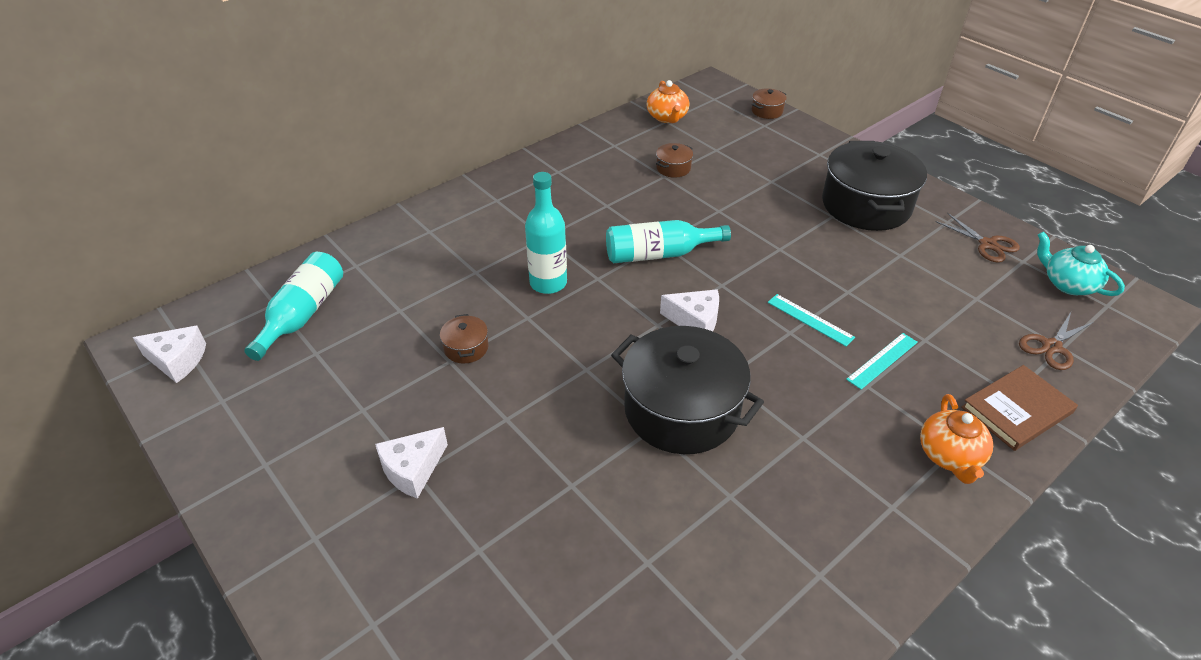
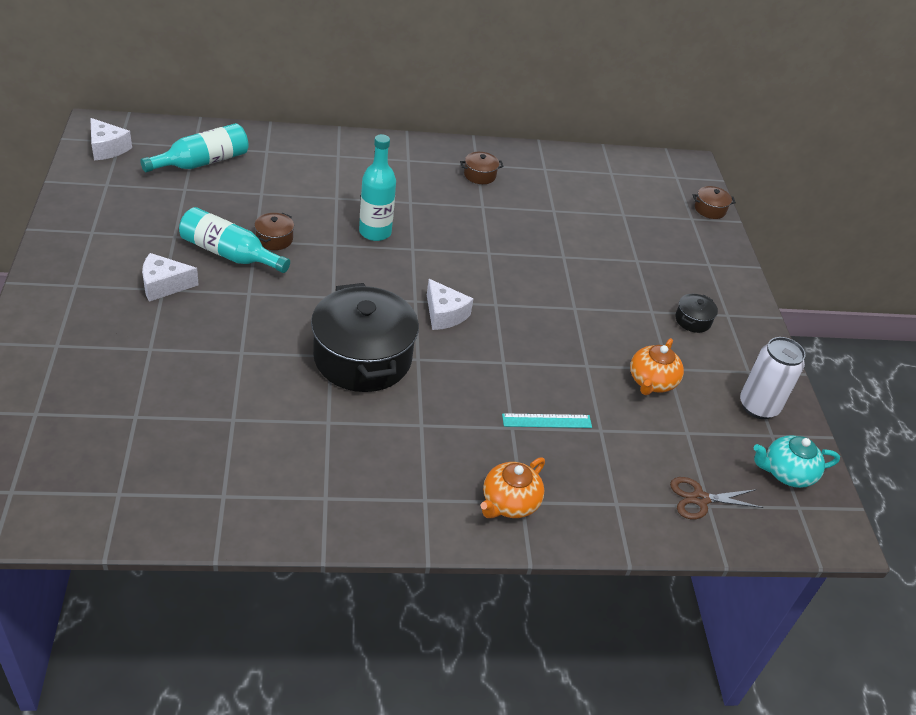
camera: 30 degrees right, 0 degrees up
turquoise bottle [606,220,731,263] -> turquoise bottle moved to [179,207,290,273]
orange teapot [647,80,690,123] -> orange teapot moved to [630,338,684,395]
brown pot [656,143,693,178] -> brown pot moved to [460,152,504,184]
turquoise ruler [768,294,855,346] -> none
black pot [822,141,927,231] -> black pot [675,294,718,333], size x0.41
brown scissors [935,213,1020,263] -> white can [740,337,806,419]
brown book [961,365,1078,451] -> none
turquoise teapot [1037,232,1125,296] -> turquoise teapot turned 90 degrees counterclockwise [754,435,840,488]

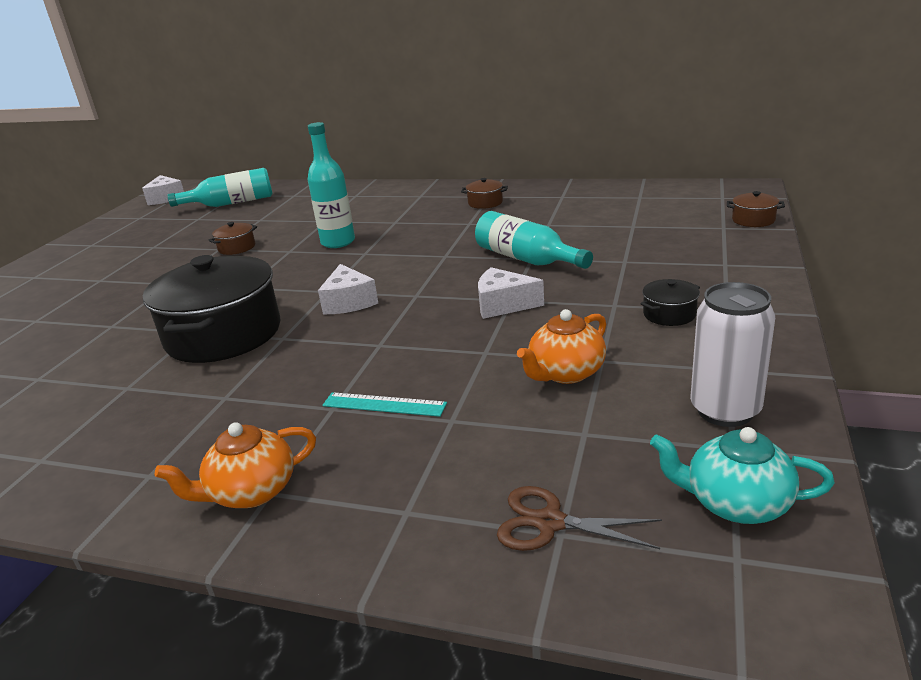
camera: 30 degrees right, 15 degrees down
white cheese [142,253,199,302] -> white cheese moved to [478,267,544,319]
turquoise bottle [179,207,290,273] -> turquoise bottle moved to [475,211,593,269]

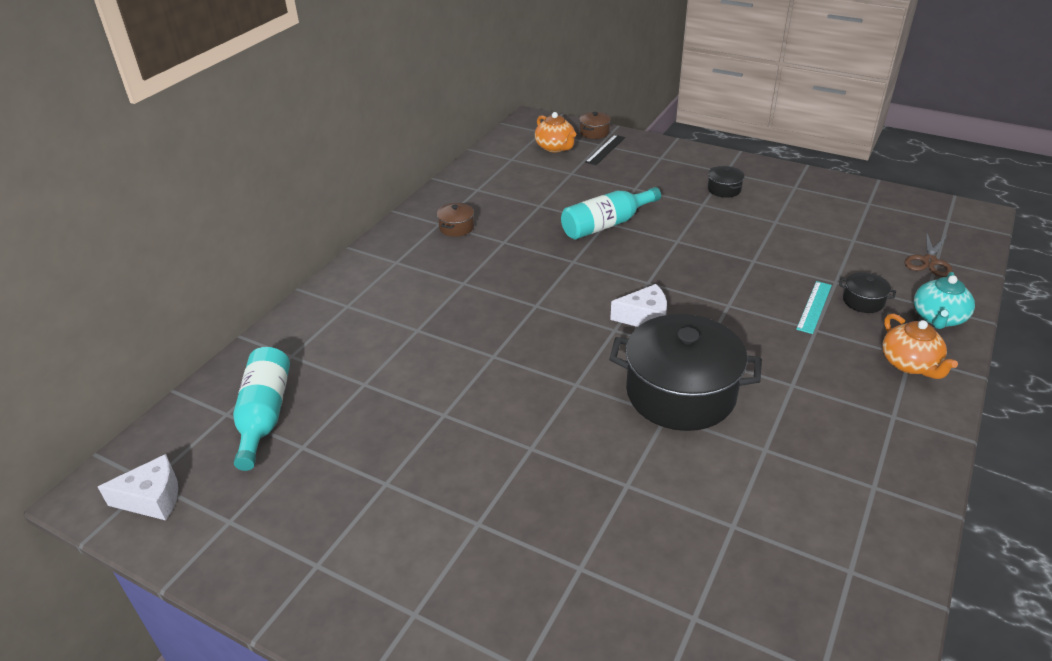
camera: 80 degrees left, 10 degrees up
brown pot [208,222,257,255] -> none
turquoise bottle [308,122,355,248] -> none
white cheese [478,267,544,319] -> none
orange teapot [517,309,606,384] -> orange teapot moved to [535,112,576,153]
turquoise teapot [650,427,835,524] -> turquoise teapot moved to [914,272,975,329]
white can [690,282,775,427] -> none
none -> black ruler [585,135,625,165]
none -> black pot [839,272,896,313]

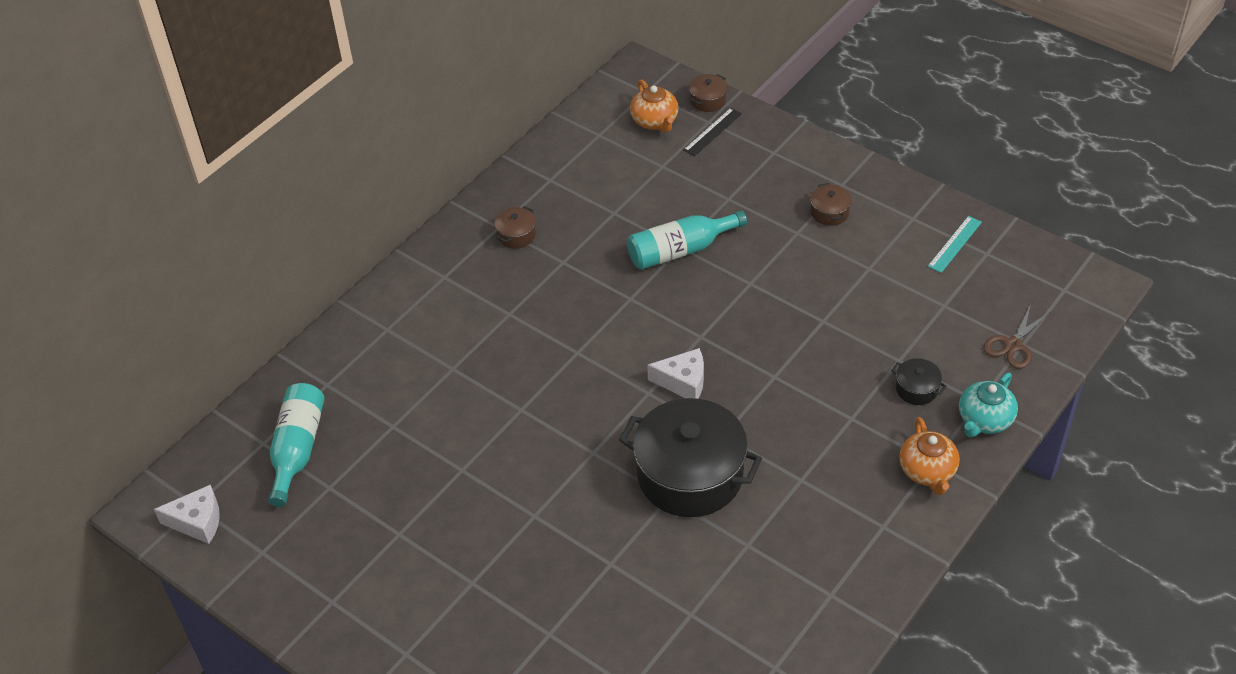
camera: 10 degrees right, 10 degrees up
black pot [708,166,744,198] -> brown pot [810,183,852,226]
turquoise ruler [796,281,832,334] -> turquoise ruler moved to [928,216,982,273]

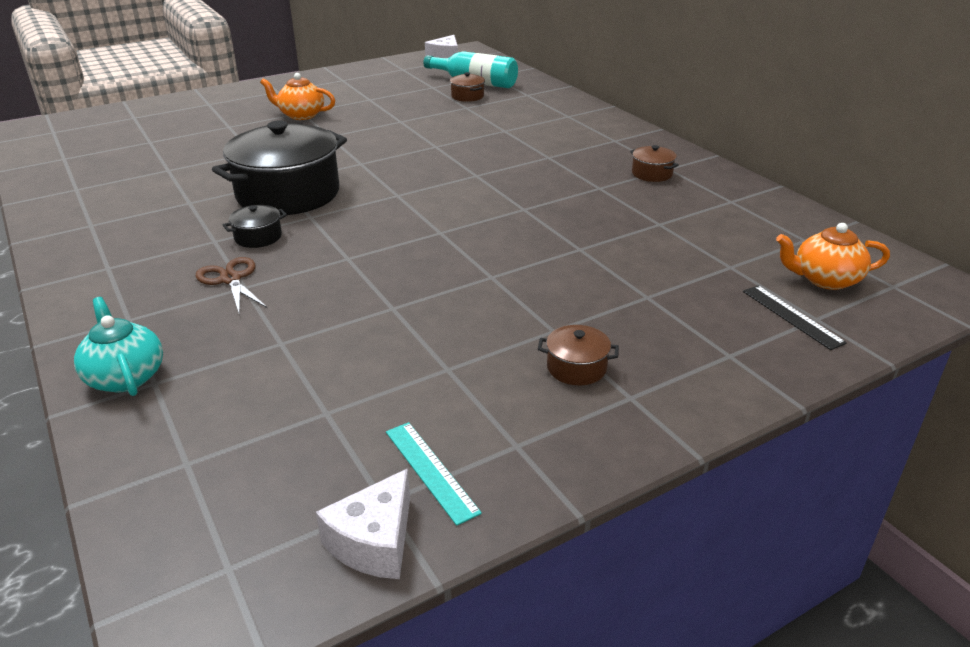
camera: 110 degrees right, 15 degrees down
turquoise bottle [627,210,747,270] -> none
white cheese [647,348,704,399] -> white cheese moved to [316,468,410,579]
brown pot [689,74,727,112] -> brown pot moved to [450,72,485,102]
black pot [891,358,947,405] -> black pot moved to [223,205,287,248]
orange teapot [899,417,960,495] -> orange teapot moved to [260,73,335,120]
brown scissors [983,304,1050,369] -> brown scissors moved to [196,257,268,315]

